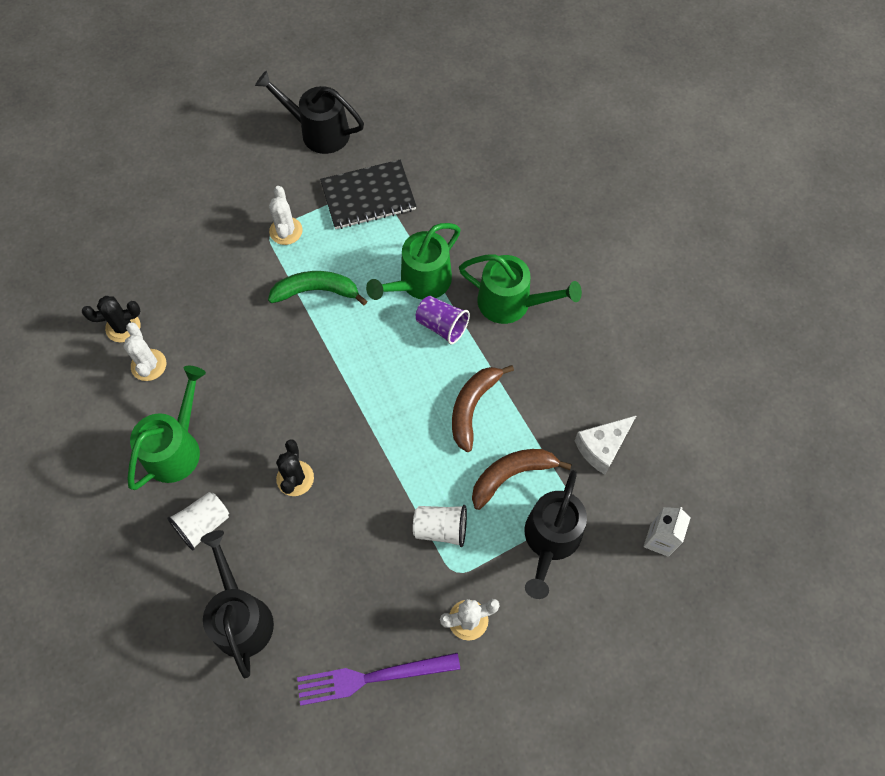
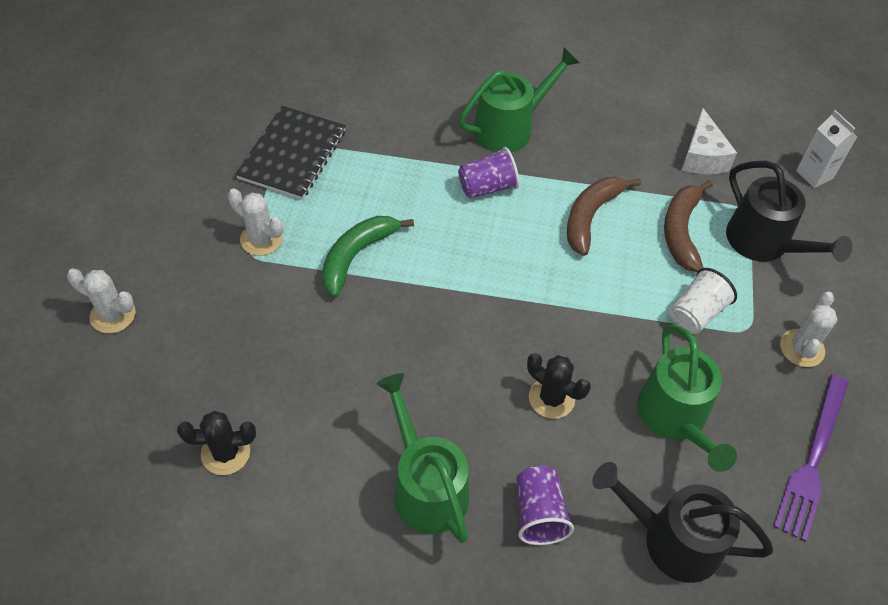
camera: 55 degrees left, 10 degrees down
black cactus [82,296,140,343] -> black cactus turned 60 degrees clockwise [177,411,256,475]
white cactus [123,322,166,381] -> white cactus moved to [67,269,136,333]
white cup [167,492,229,550] -> purple cup [516,466,574,545]
black watering can [255,71,364,154] -> none
green watering can [366,223,461,300] -> green watering can moved to [637,324,737,472]
brown banana [452,365,514,452] -> brown banana turned 60 degrees clockwise [567,177,641,256]

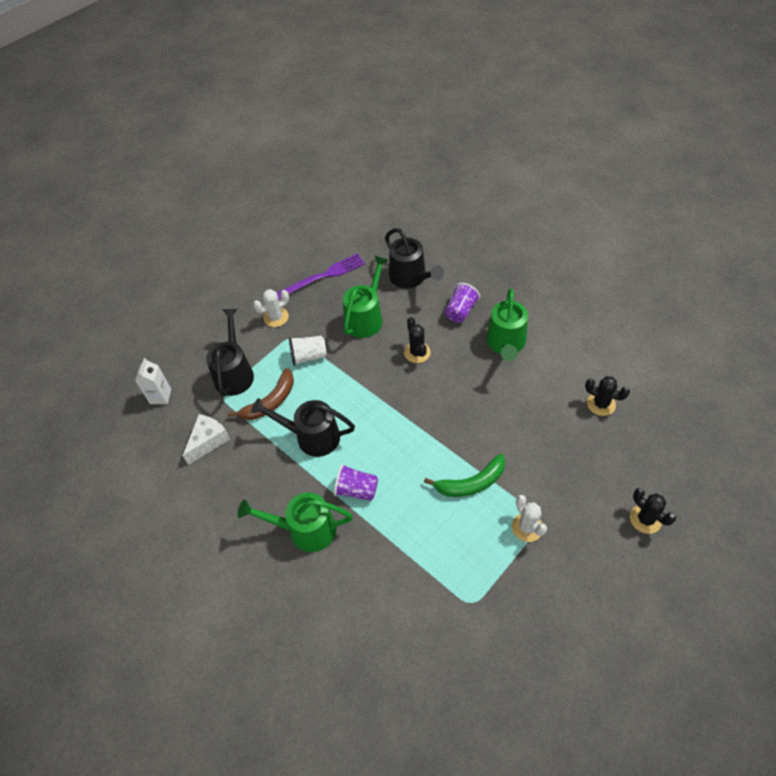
camera: 140 degrees left, 0 degrees up
white cactus [67,269,136,333] -> black cactus [630,488,676,534]
black notebook [235,106,346,200] -> none
brown banana [567,177,641,256] -> black watering can [251,398,355,457]

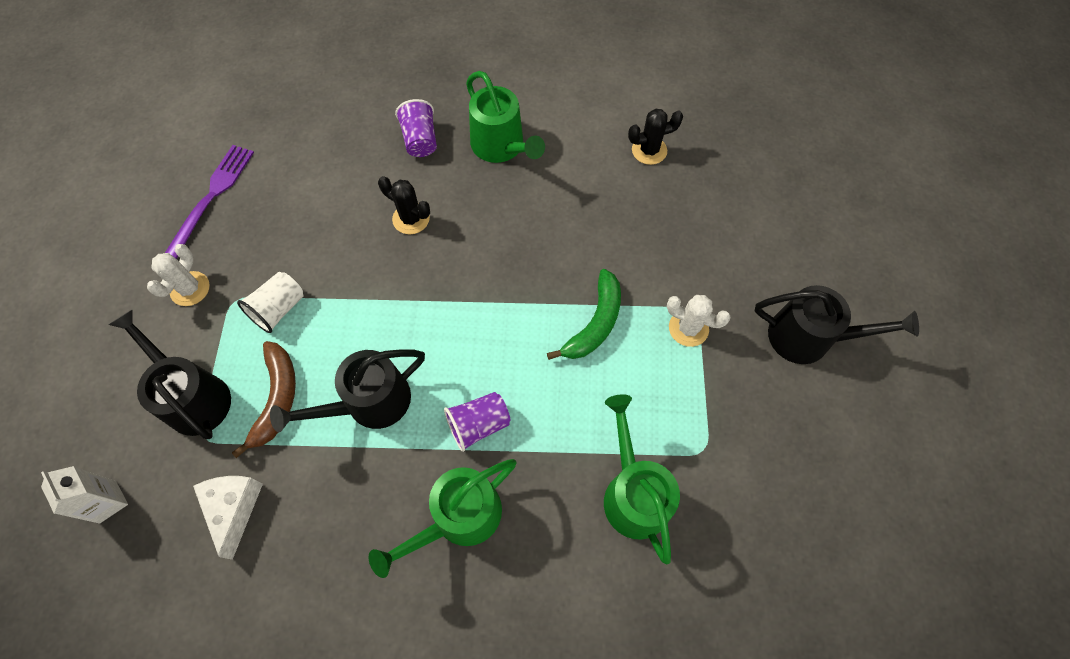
camera: 45 degrees left, 10 degrees up
green watering can [343,255,388,338] -> green watering can moved to [604,394,680,564]
black watering can [385,228,444,288] -> black watering can moved to [755,285,919,364]
black cactus [630,488,676,534] -> none

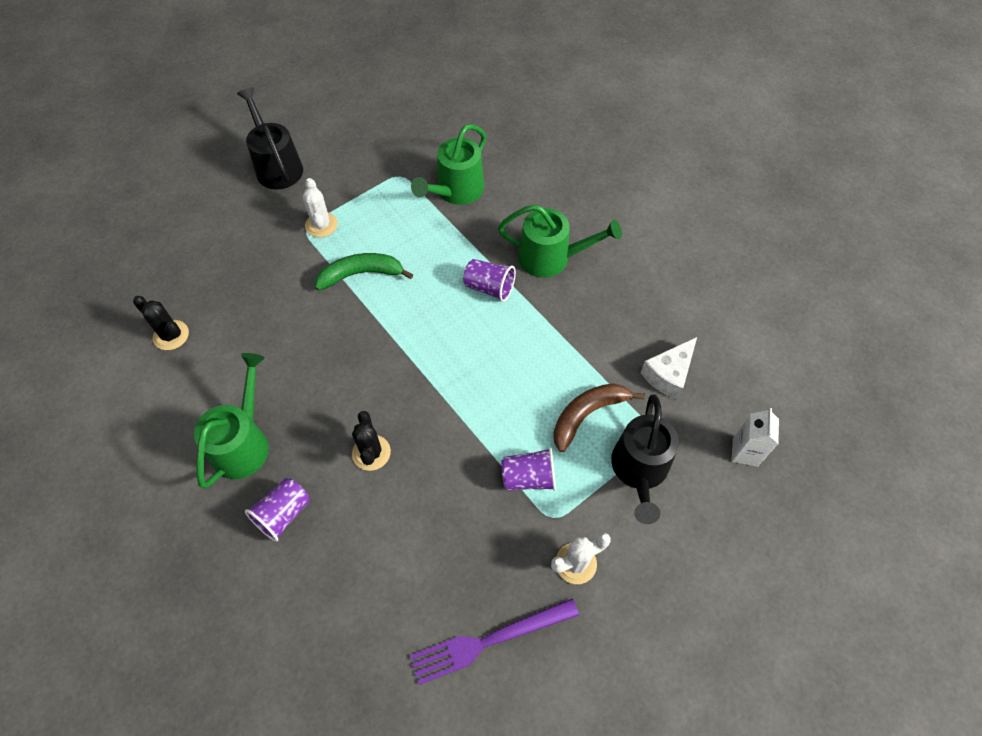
camera: 130 degrees left, 5 degrees down
white cup [237,272,304,333] -> purple cup [501,447,556,491]
black watering can [270,349,425,432] -> none

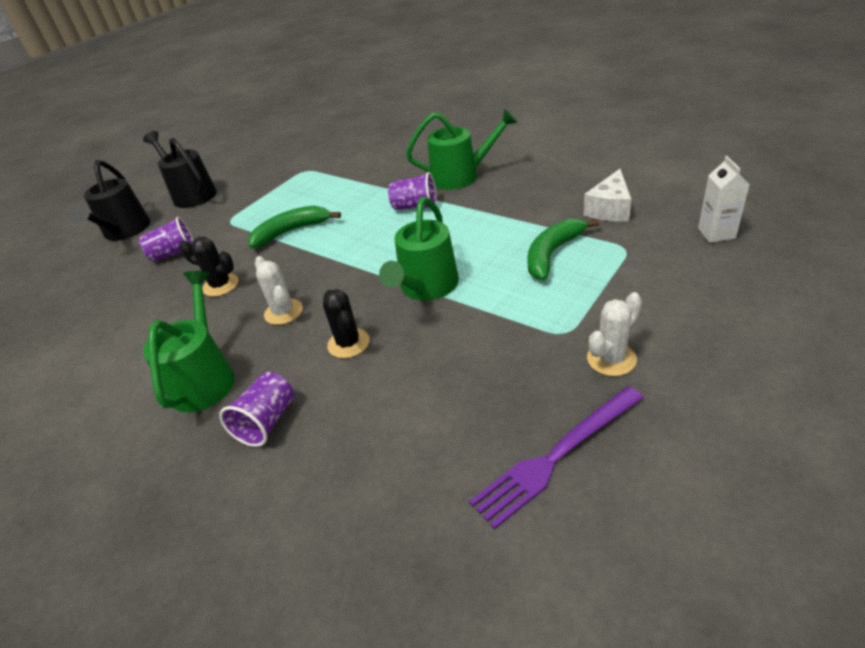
camera: 10 degrees left, 20 degrees down
black cactus [133,296,189,350] -> black cactus moved to [180,237,238,297]
white cactus [303,178,338,237] -> white cactus moved to [255,256,303,325]
green watering can [411,124,486,205] -> green watering can moved to [379,197,459,301]
purple cup [501,447,556,491] -> purple cup moved to [139,217,194,262]
brown banana [553,383,645,452] -> green banana [527,218,600,280]
black watering can [611,394,679,524] -> black watering can moved to [70,160,150,241]

